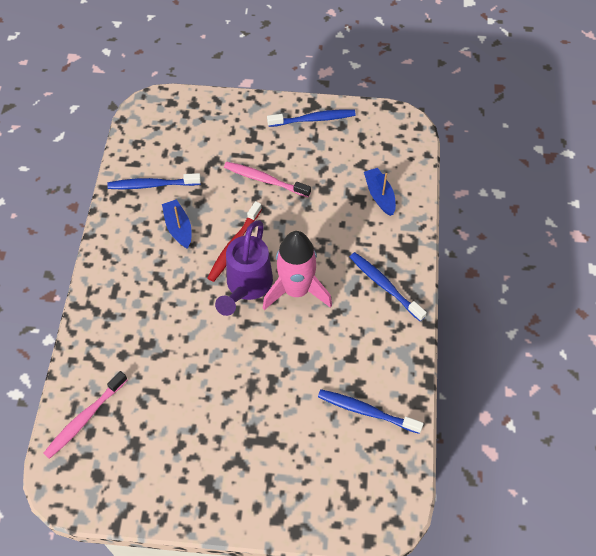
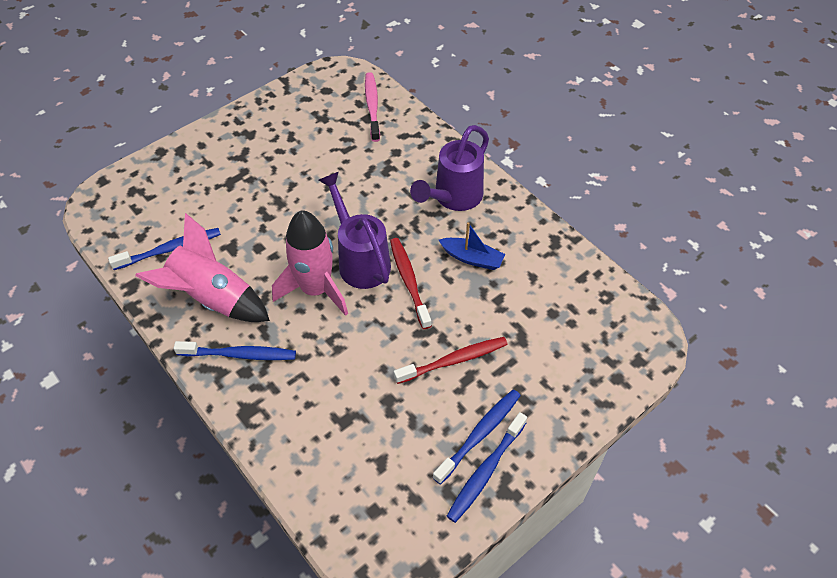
camera: 135 degrees right, 5 degrees down
blue toothbrush [107,173,201,189] -> blue toothbrush moved to [432,389,521,484]
pink toothbrush [224,162,311,197] -> red toothbrush [394,337,508,384]
blue boat [364,168,396,216] -> none
none -> pink rocket [135,213,270,322]
none -> purple watering can [410,125,489,211]

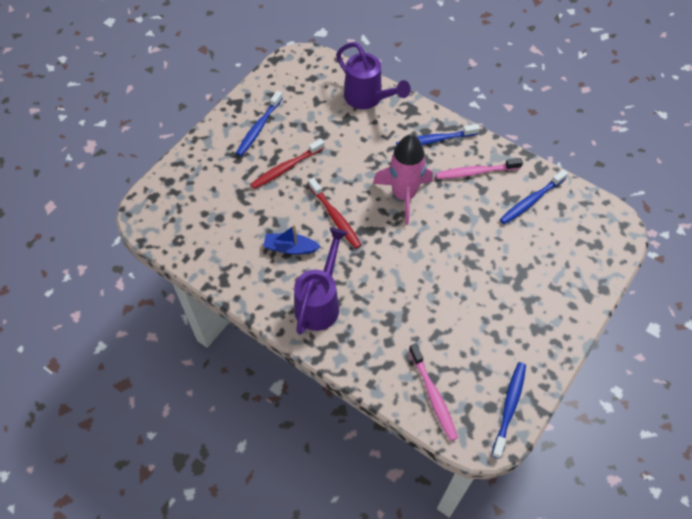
camera: 165 degrees right, 5 degrees up
pink rocket [135,213,270,322] -> pink toothbrush [436,158,523,179]
purple watering can [318,172,391,289] -> purple watering can moved to [336,42,411,109]
blue toothbrush [447,412,527,523] -> blue toothbrush moved to [491,362,526,459]

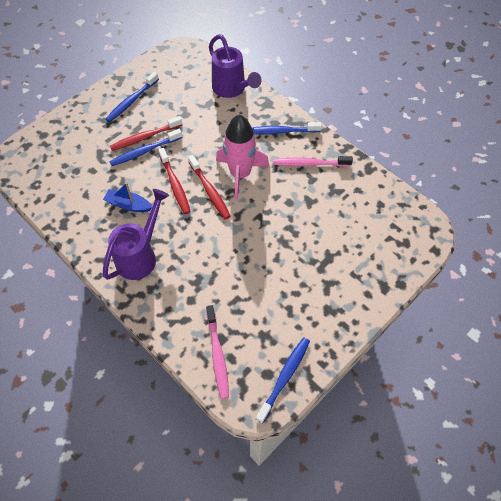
camera: 10 degrees right, 0 degrees up
blue toothbrush [500,169,568,224] -> blue toothbrush moved to [109,129,183,166]
none -> red toothbrush [188,155,231,219]

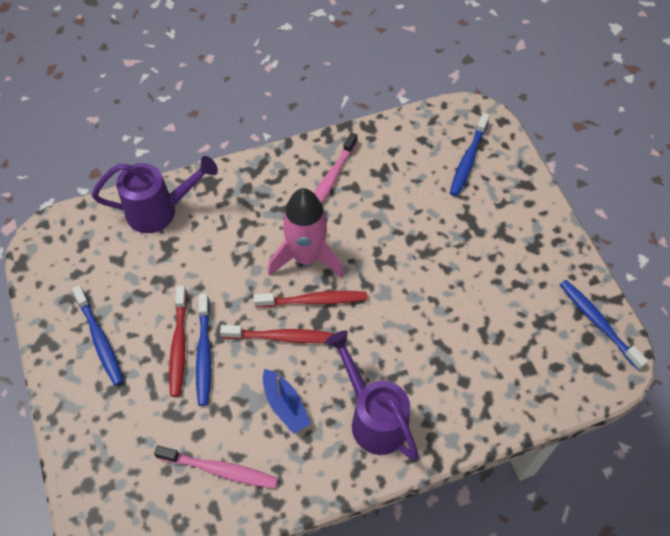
camera: 65 degrees left, 0 degrees up
blue boat [103,183,152,212] -> blue boat turned 75 degrees counterclockwise [263,369,311,434]
pink toothbrush [206,305,229,399] -> pink toothbrush moved to [154,445,278,489]
blue toothbrush [252,122,322,135] -> blue toothbrush moved to [450,113,490,197]

